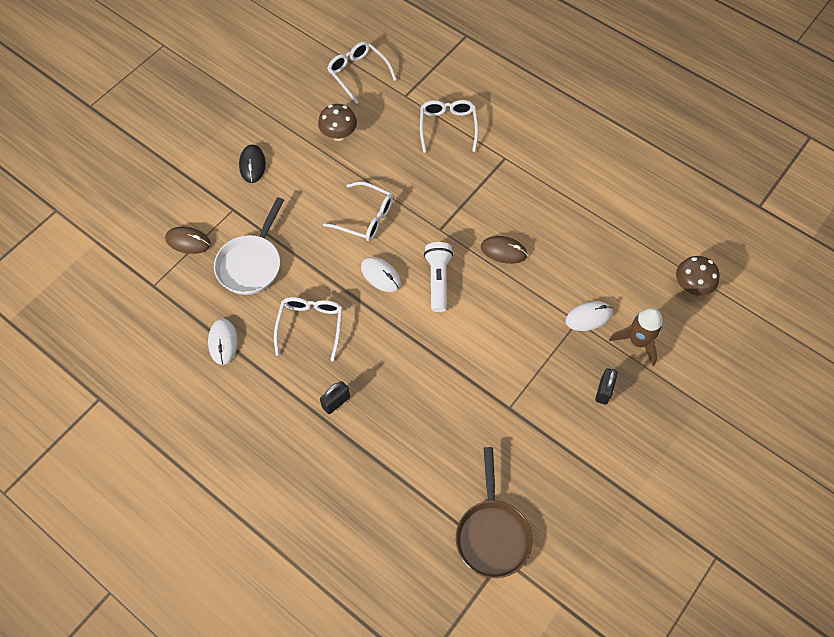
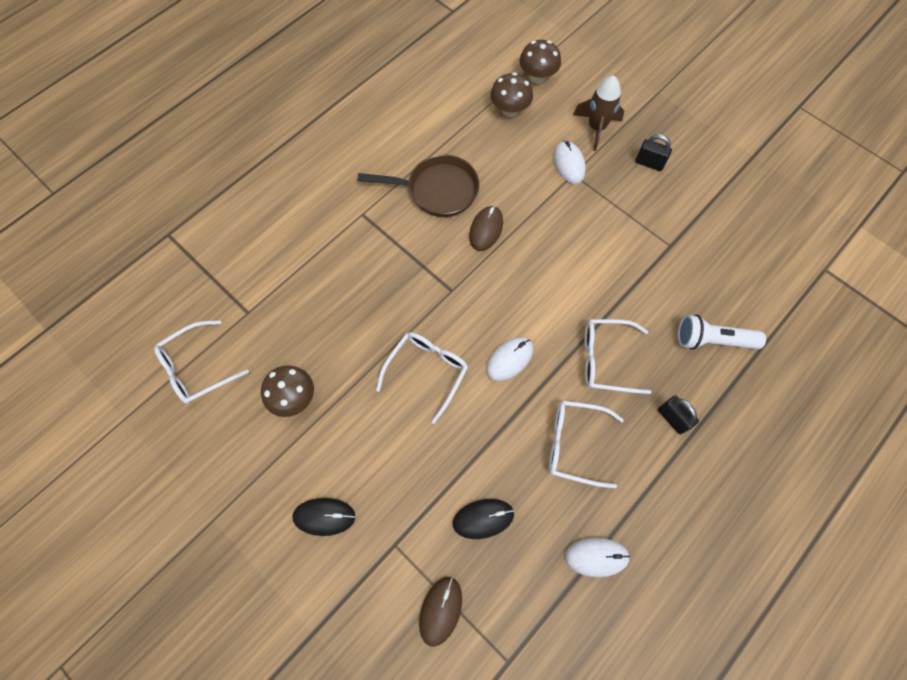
camera: 85 degrees left, 5 degrees up
white pan [214,197,284,295] -> black mouse [453,499,514,539]
white glasses [420,100,478,153] -> white glasses moved to [585,319,652,394]
white flashlight [424,242,453,312] -> white flashlight moved to [678,315,766,350]
brown pan [456,447,532,578] -> brown pan moved to [358,155,480,217]
none -> brown mushroom [490,72,533,117]

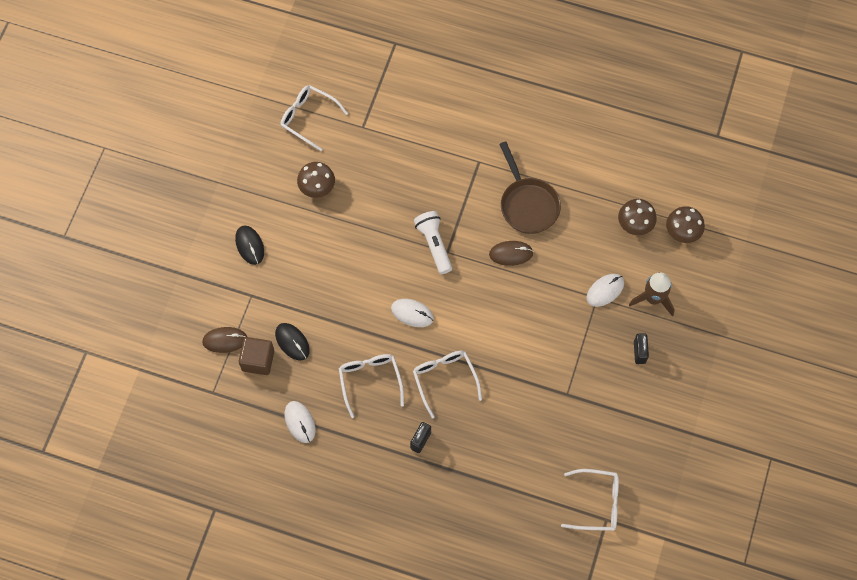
camera: 65 degrees right, 0 degrees up
white glasses [376,332,468,424] -> white glasses moved to [561,469,619,531]
white flashlight [678,315,766,350] -> white flashlight moved to [414,211,452,274]
none -> brown cube [239,337,274,375]

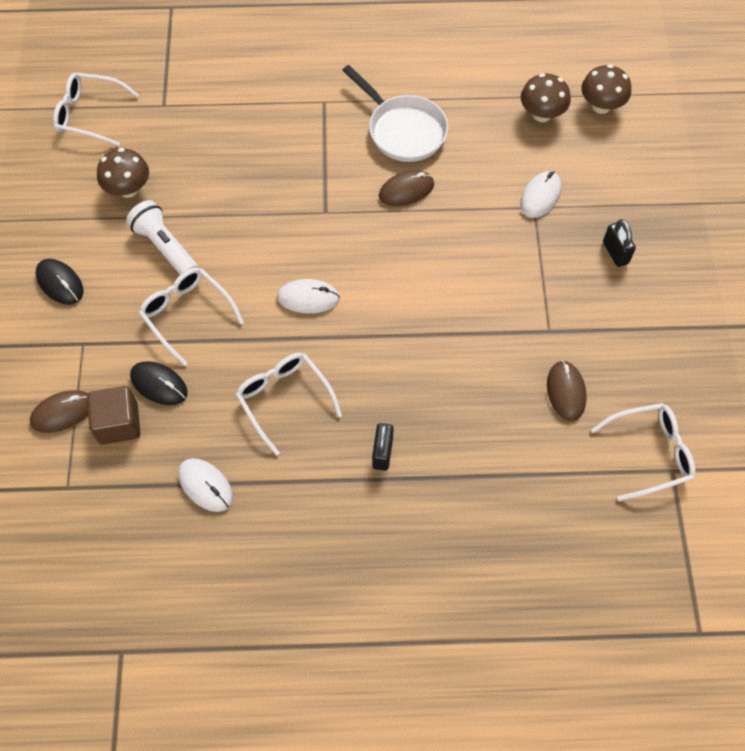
camera: 20 degrees left, 5 degrees down
white glasses [413,351,482,419] -> white glasses moved to [139,268,244,366]
white flashlight [414,211,452,274] -> white flashlight moved to [126,200,198,275]
brown pan [499,142,561,234] -> white pan [342,65,448,162]
brown rocket [629,272,675,316] -> none
none -> brown mouse [547,360,587,421]

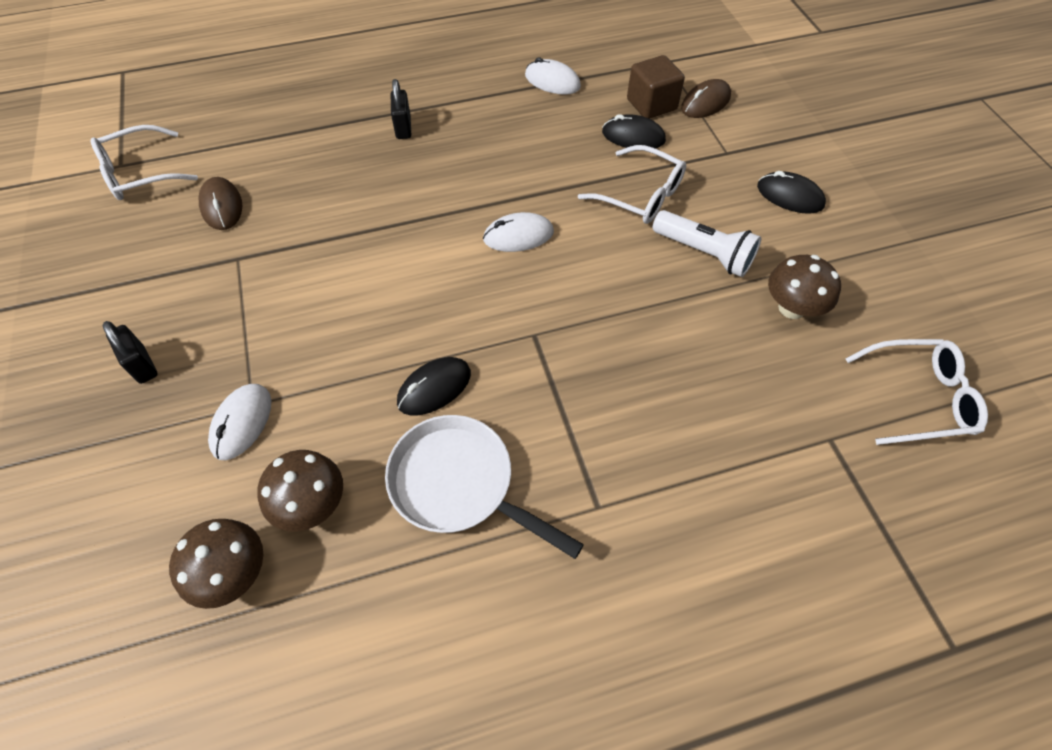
camera: 165 degrees right, 5 degrees down
white glasses [235,353,342,456] -> none
brown mouse [379,170,434,206] -> black mouse [397,357,471,416]
brown mushroom [581,64,631,114] -> brown mushroom moved to [257,450,343,532]

